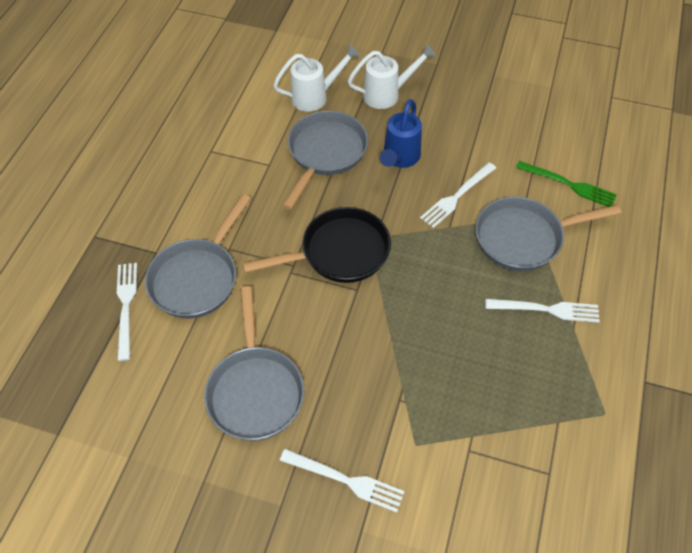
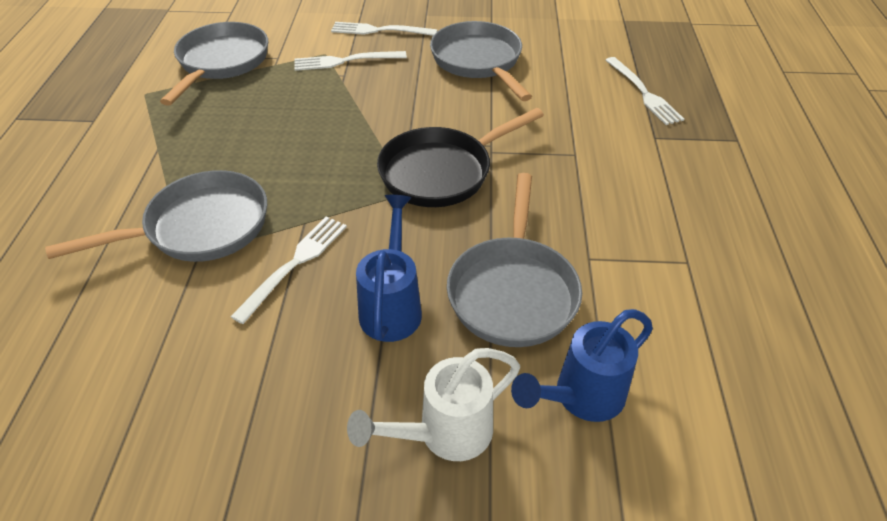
camera: 165 degrees right, 10 degrees down
grey pan [145,194,251,318] -> grey pan moved to [160,22,268,106]
white watering can [273,44,360,112] -> blue watering can [511,309,653,422]
white fork [485,299,600,323] -> white fork moved to [294,51,407,71]
green fork [516,161,617,207] -> none

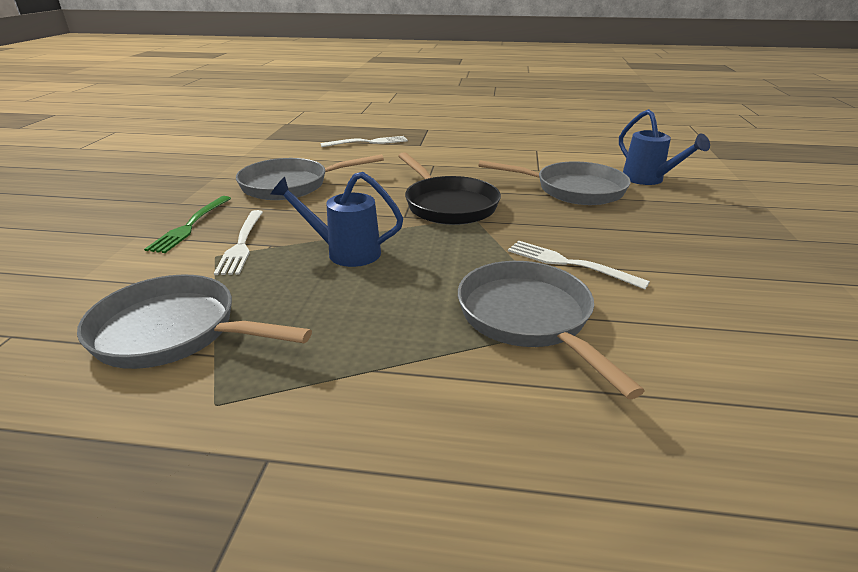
camera: 85 degrees left, 15 degrees down
white fork [331,22,437,36] -> green fork [144,196,231,253]
white watering can [347,348,520,461] -> none
blue watering can [356,195,422,342] -> blue watering can moved to [270,172,403,267]

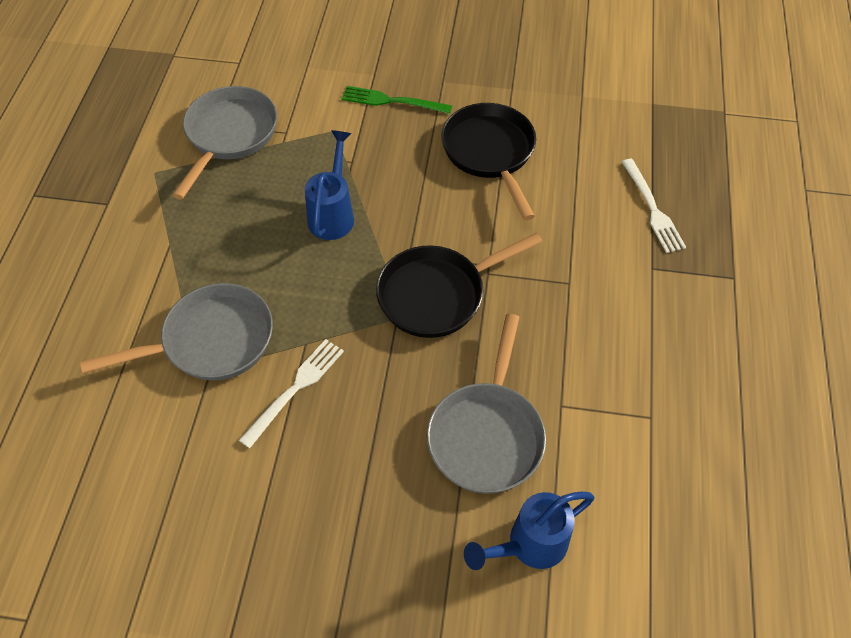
camera: 90 degrees right, 25 degrees up
white fork [214,210,263,275] -> none
grey pan [236,154,384,200] -> black pan [441,103,536,220]

